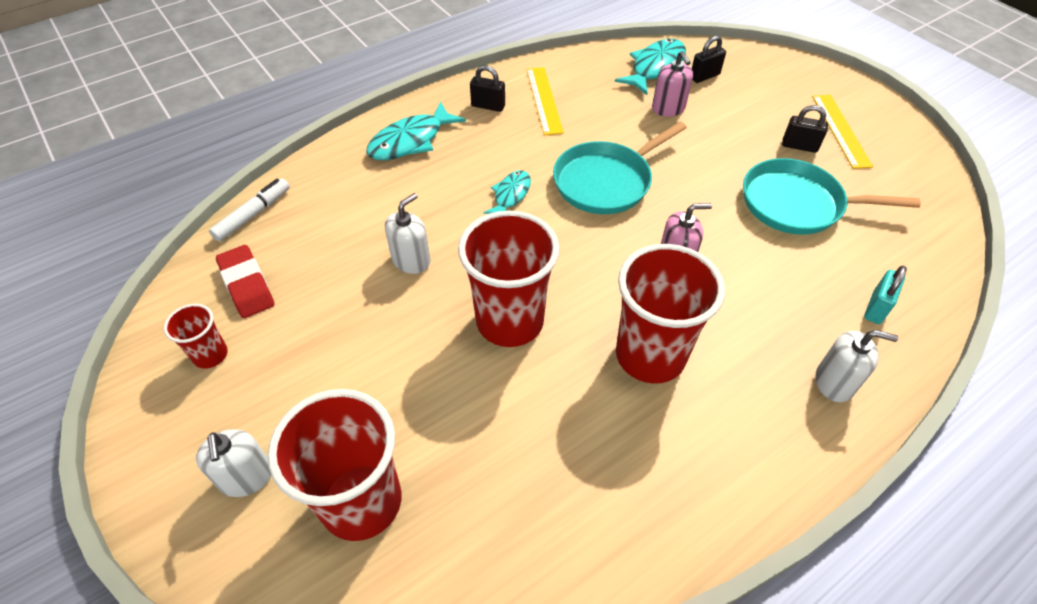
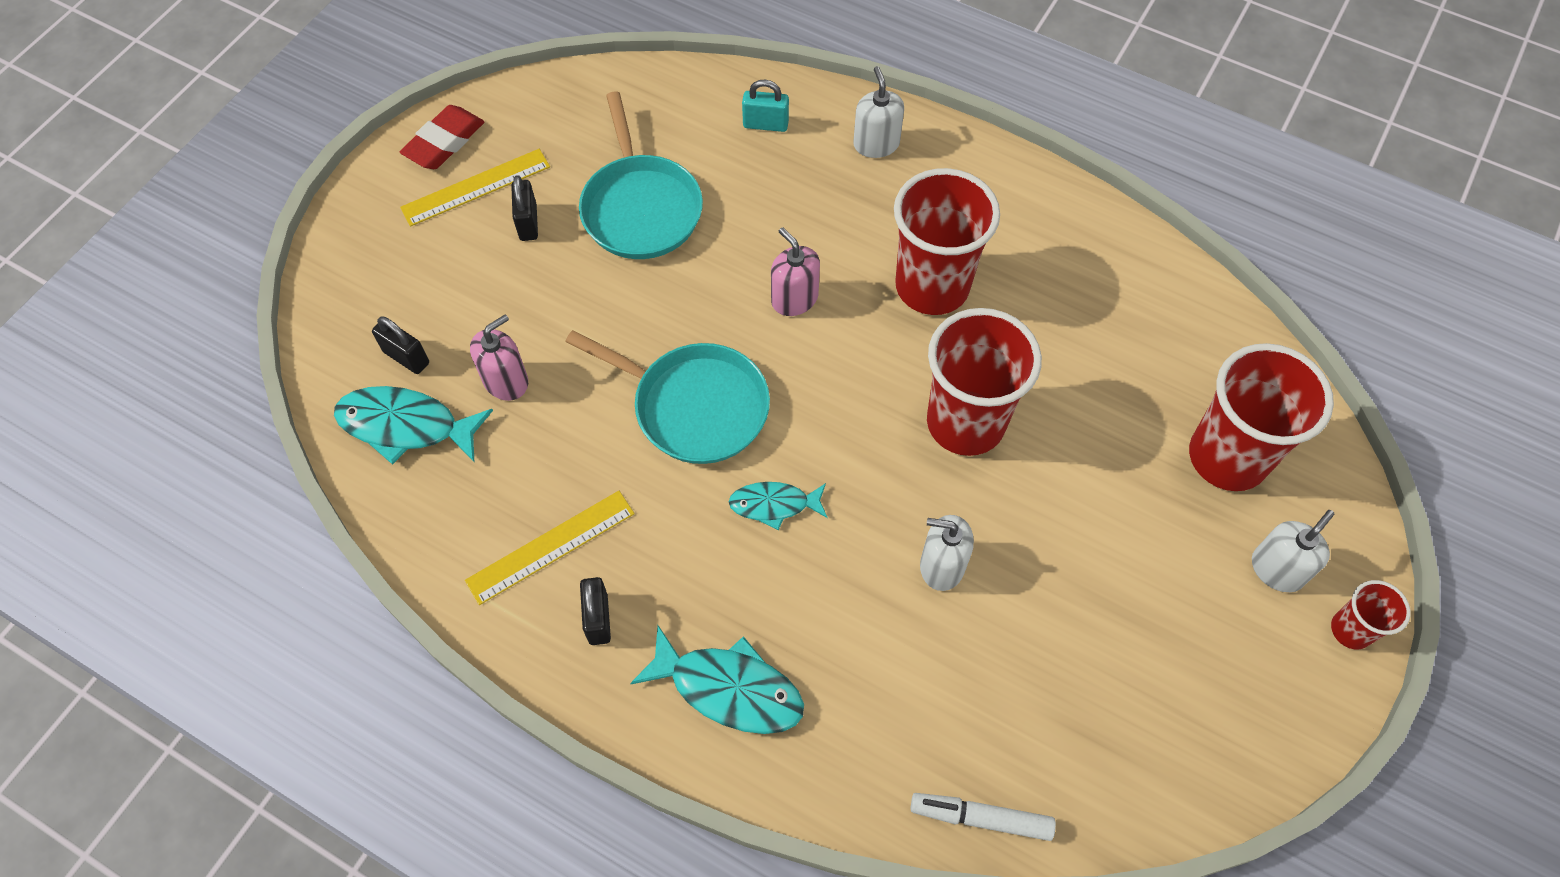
camera: 115 degrees left, 10 degrees up
red cup [164,304,228,369] -> red cup moved to [1331,580,1411,649]
red eraser [216,245,275,318] -> red eraser moved to [400,105,484,169]

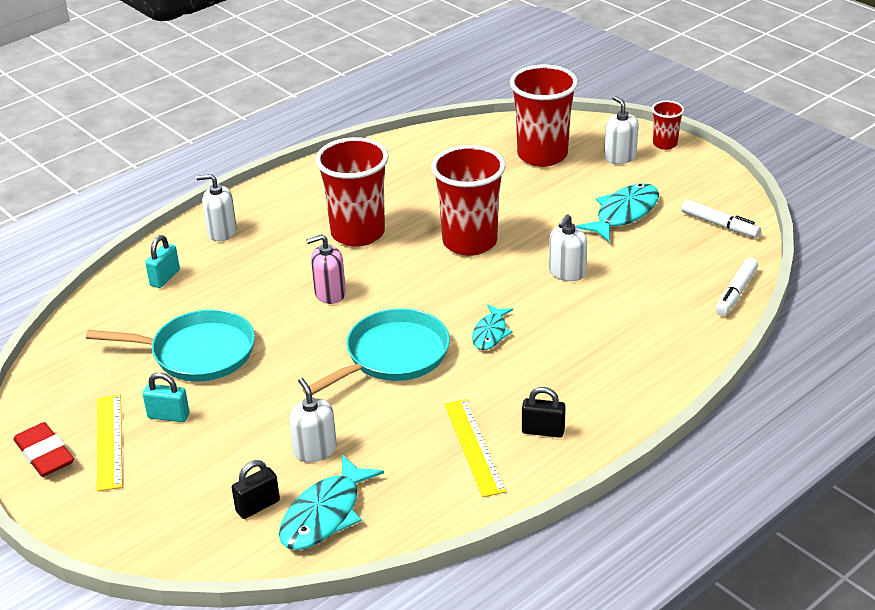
camera: 70 degrees left, 25 degrees down
pink soap dispenser [470,314,528,401] -> white soap dispenser [289,378,337,462]
black padlock [511,175,538,241] -> turquoise padlock [143,373,190,422]
turquoise fish [630,626,804,734] -> turquoise fish moved to [576,183,659,242]
none -> white marker [681,199,761,238]

